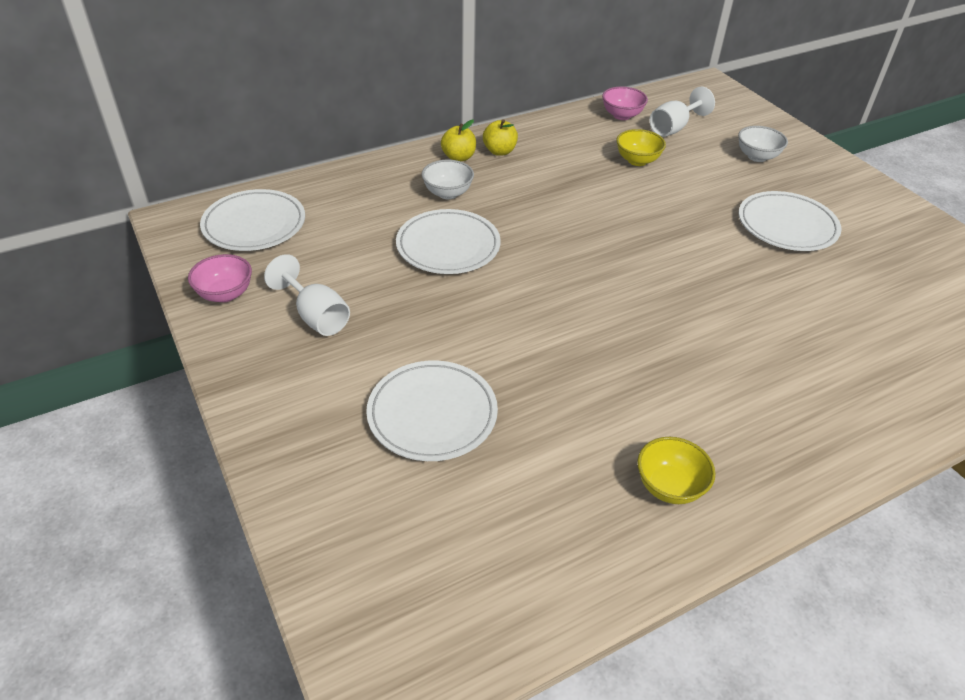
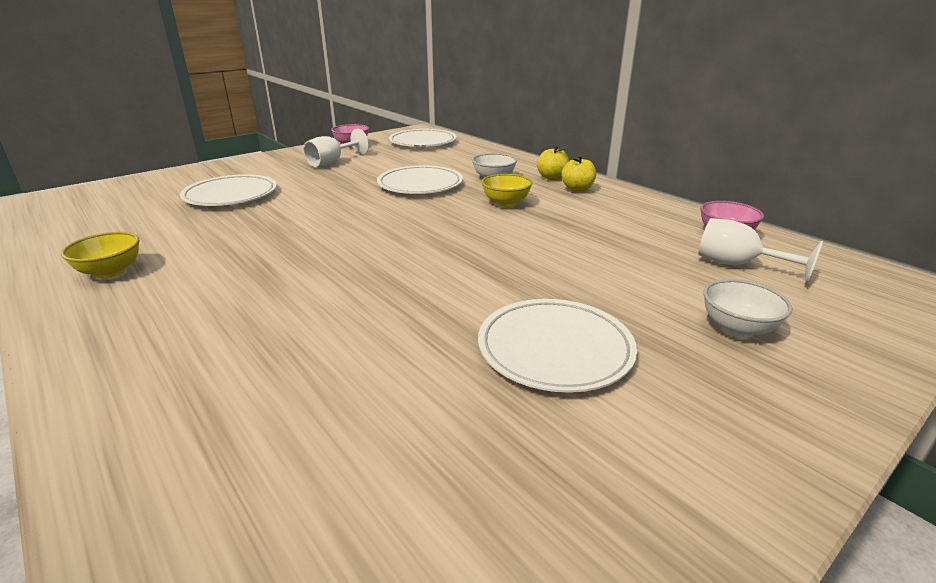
camera: 80 degrees right, 15 degrees down
yellow bowl [616,129,666,166] -> yellow bowl moved to [481,174,532,207]

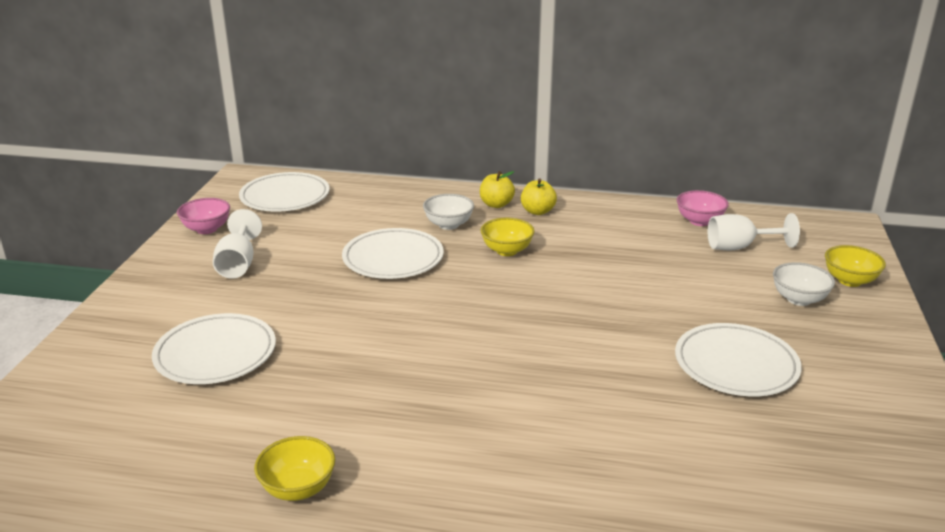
camera: 40 degrees left, 0 degrees up
none -> yellow bowl [825,245,886,287]

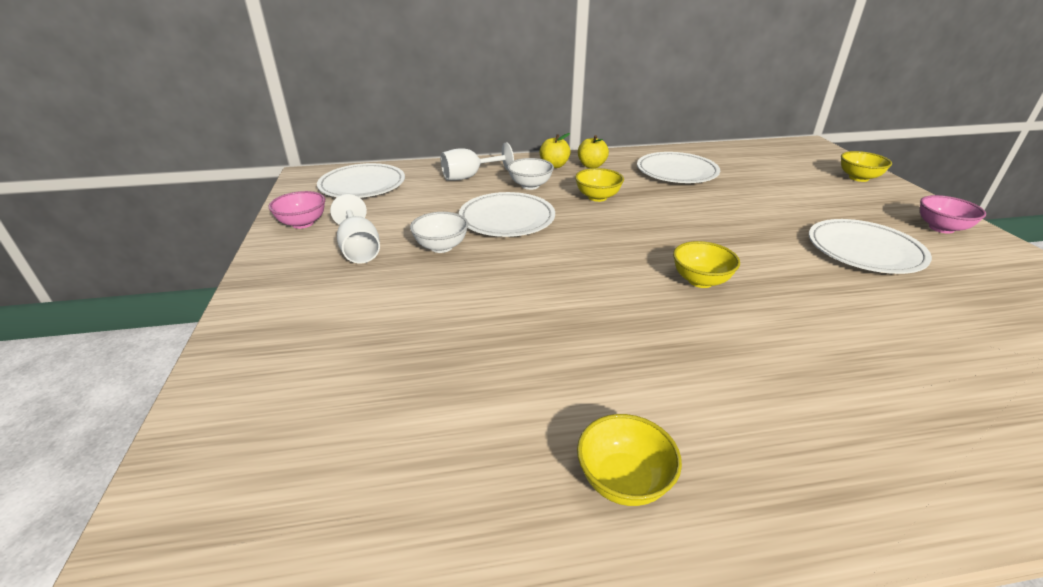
camera: 20 degrees left, 5 degrees up
white plate [152,313,276,384] -> white plate moved to [637,152,720,183]
pink bowl [676,190,729,226] -> pink bowl moved to [920,195,986,234]
white goblet [708,213,800,250] -> white goblet moved to [441,142,514,181]
white bowl [773,262,835,306] -> white bowl moved to [410,212,468,253]
none -> yellow bowl [673,241,740,288]

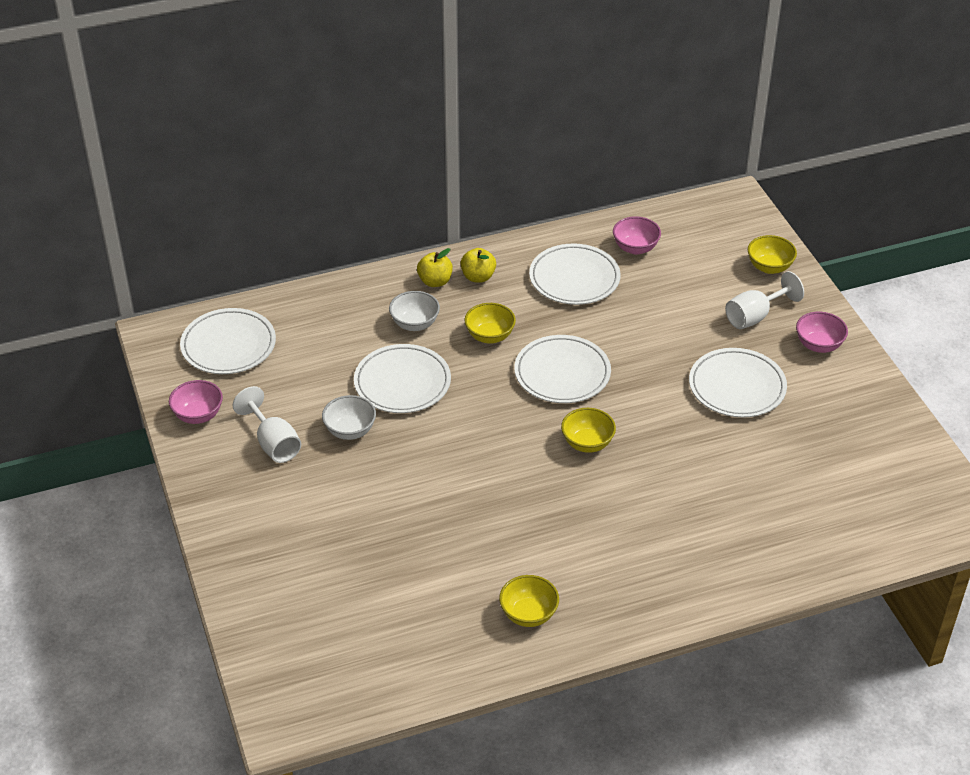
camera: 10 degrees left, 10 degrees up
white goblet [441,142,514,181] -> white goblet moved to [725,271,804,329]
none -> white plate [514,335,611,403]
none -> pink bowl [613,216,661,255]

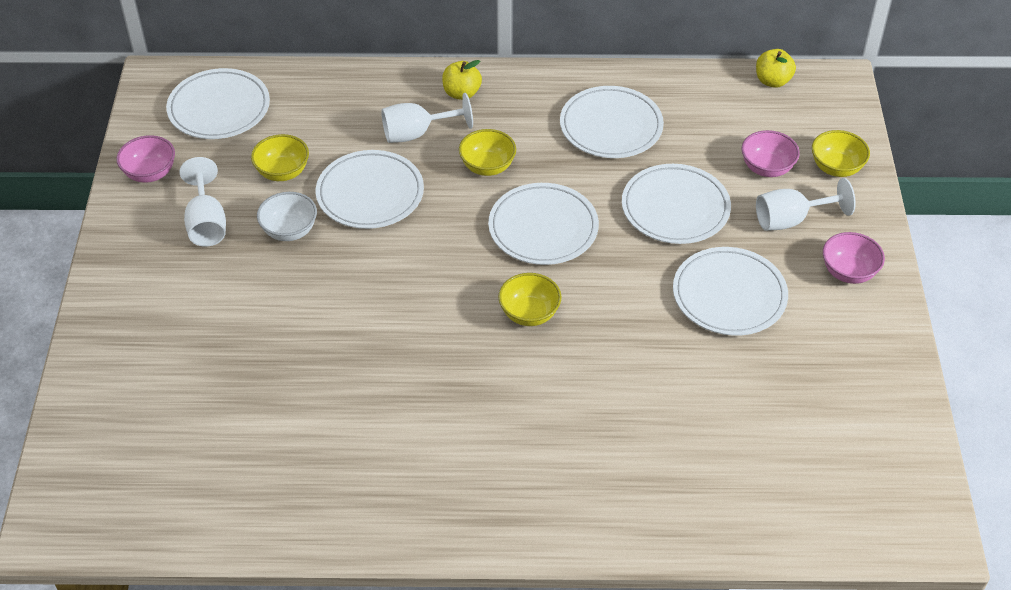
camera: 20 degrees right, 5 degrees up
white bowl [389,291,440,331] -> white goblet [381,93,473,143]
yellow apple [461,248,496,283] -> yellow apple moved to [756,49,796,88]
yellow bowl [499,575,559,627] -> yellow bowl moved to [251,134,309,181]
pink bowl [613,216,661,255] -> pink bowl moved to [742,130,800,177]
none -> white plate [622,164,731,244]

